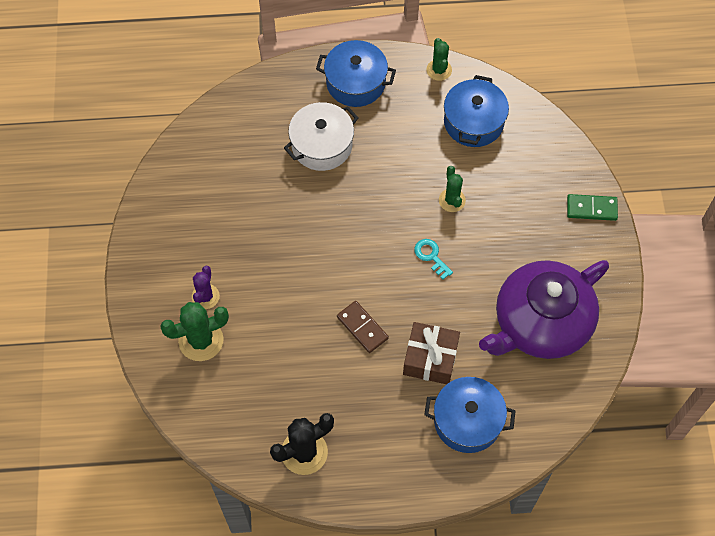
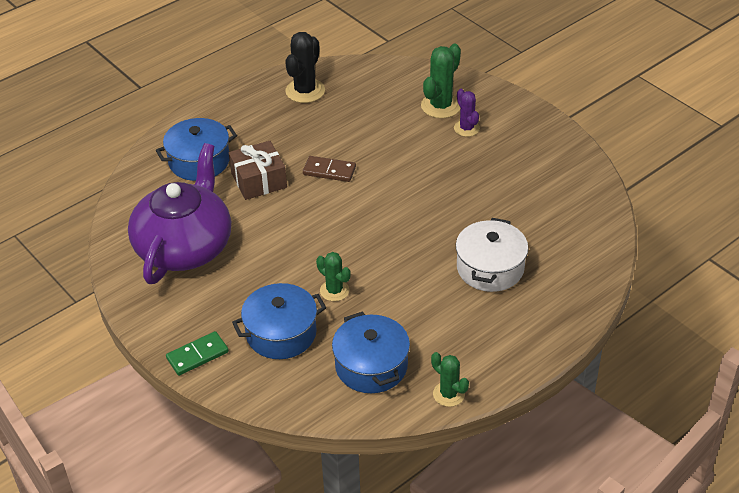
camera: 145 degrees right, 20 degrees down
blue pot [316,40,396,107] -> blue pot moved to [232,283,326,359]
turquoise key [414,239,453,280] -> none

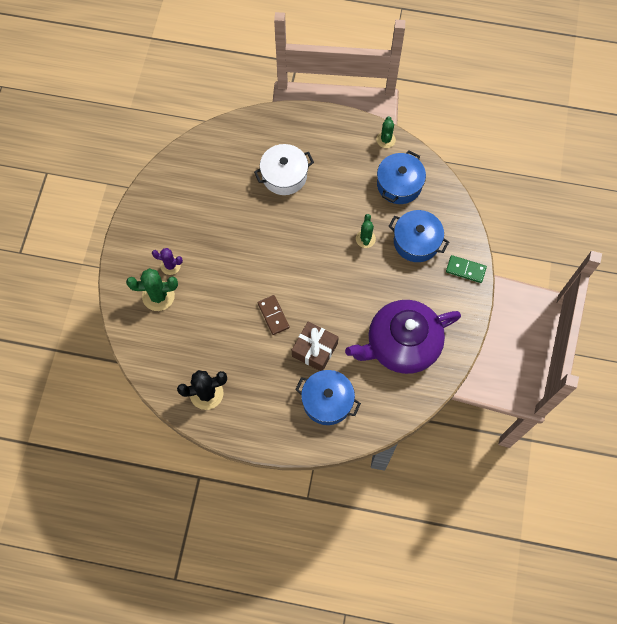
camera: 130 degrees left, 25 degrees up
purple cactus [454,89,480,137] -> purple cactus turned 75 degrees clockwise [152,248,183,275]

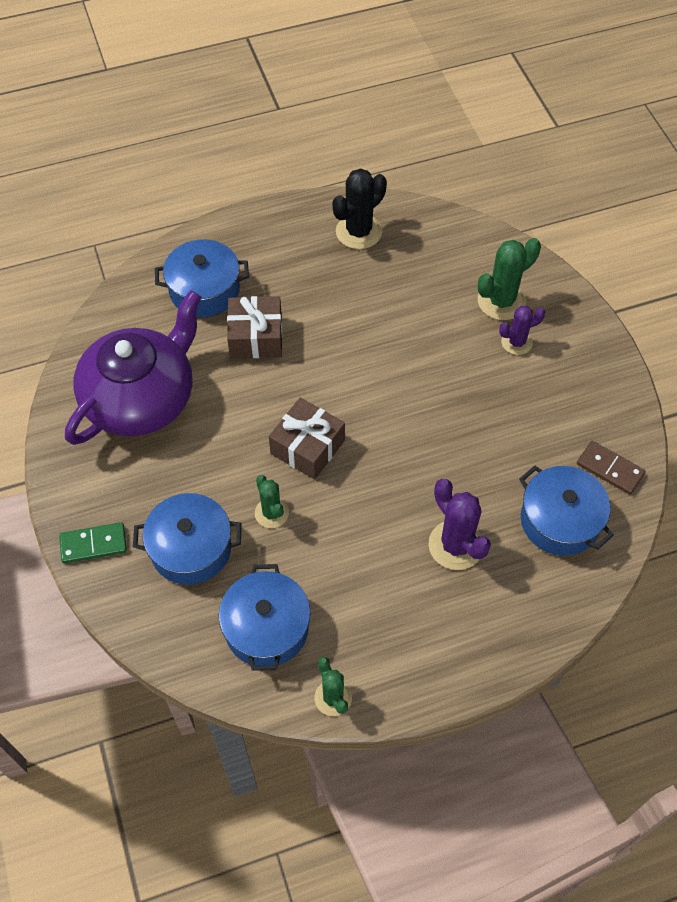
camera: 150 degrees right, 10 degrees down
white pot [254,144,314,195] -> purple cactus [428,479,491,570]
brown domino [258,295,290,335] -> brown domino moved to [577,441,646,495]
none -> brown gift [269,397,345,480]
none -> blue pot [519,466,614,556]

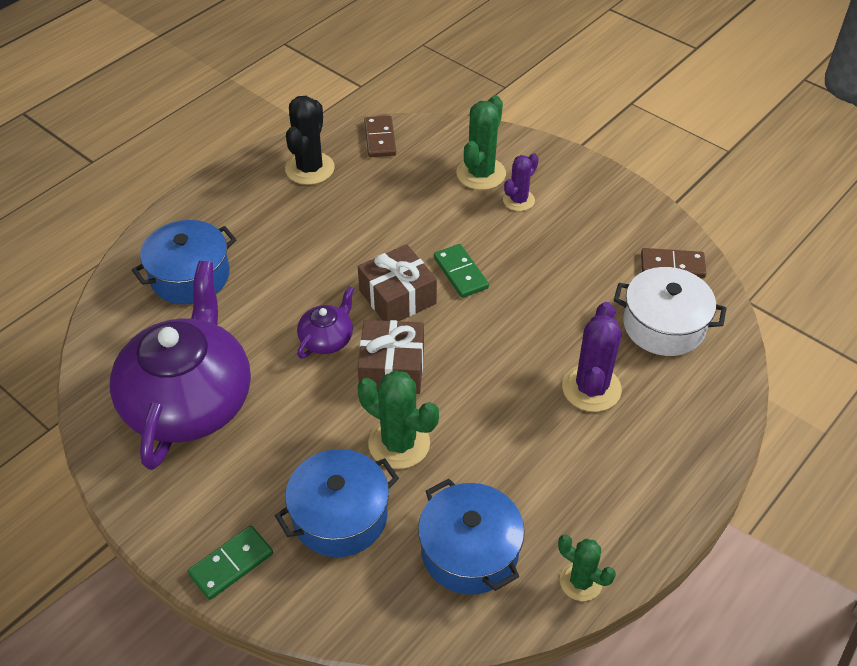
camera: 30 degrees left, 10 degrees down
brown gift [227,296,282,358] -> brown gift moved to [358,244,437,321]
green cactus [255,475,289,528] -> green cactus [358,370,439,469], size x1.59
purple cactus [428,479,491,570] -> purple cactus turned 75 degrees clockwise [562,302,622,412]
blue pot [519,466,614,556] -> white pot [614,267,727,356]
none -> purple teapot [297,286,354,359]
none -> brown domino [364,116,396,157]
none -> green domino [434,244,489,298]

